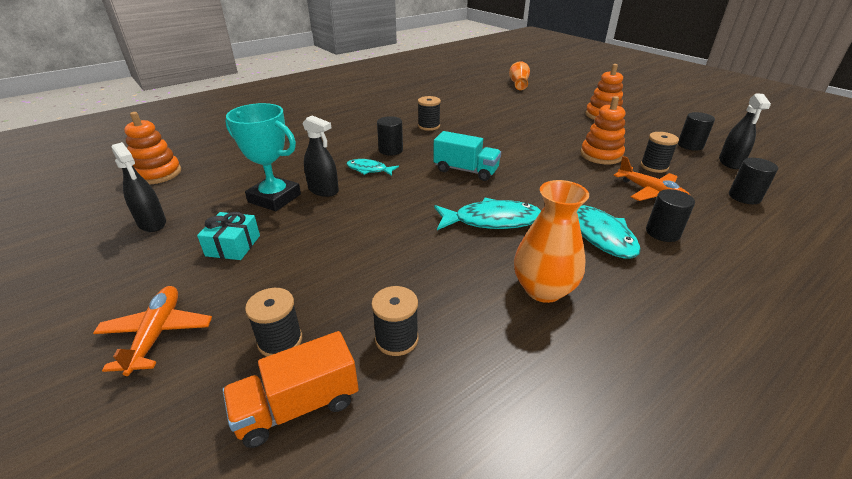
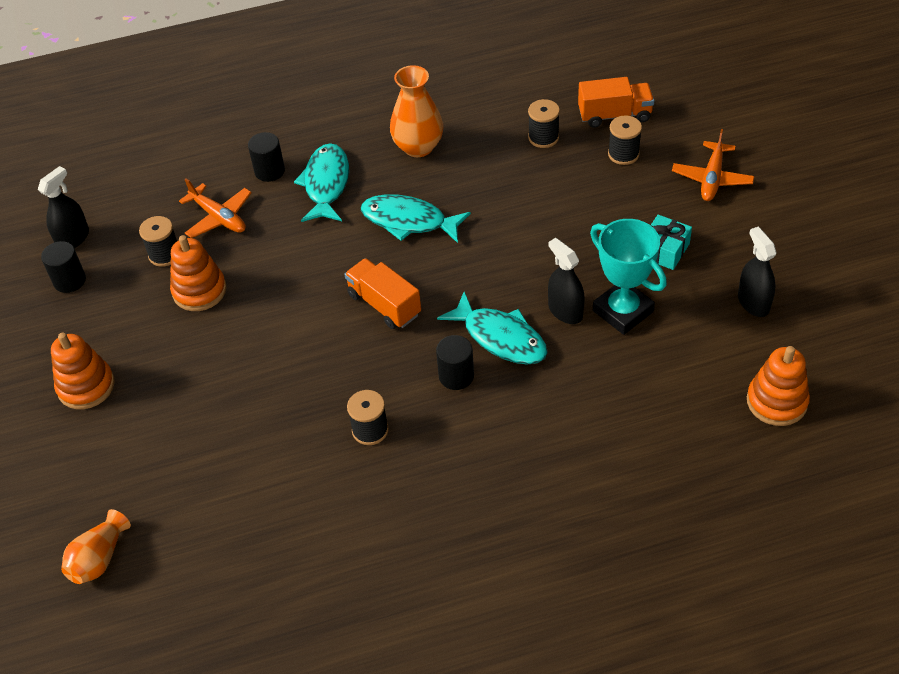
camera: 155 degrees left, 15 degrees up
turquoise fish [346,159,399,176] -> turquoise fish [437,292,548,365], size x1.71
turquoise truck [433,131,501,181] -> orange truck [344,258,421,329]
orange plane [613,156,690,201] -> orange plane turned 150 degrees clockwise [179,178,252,238]
black cylinder [729,158,778,204] -> none

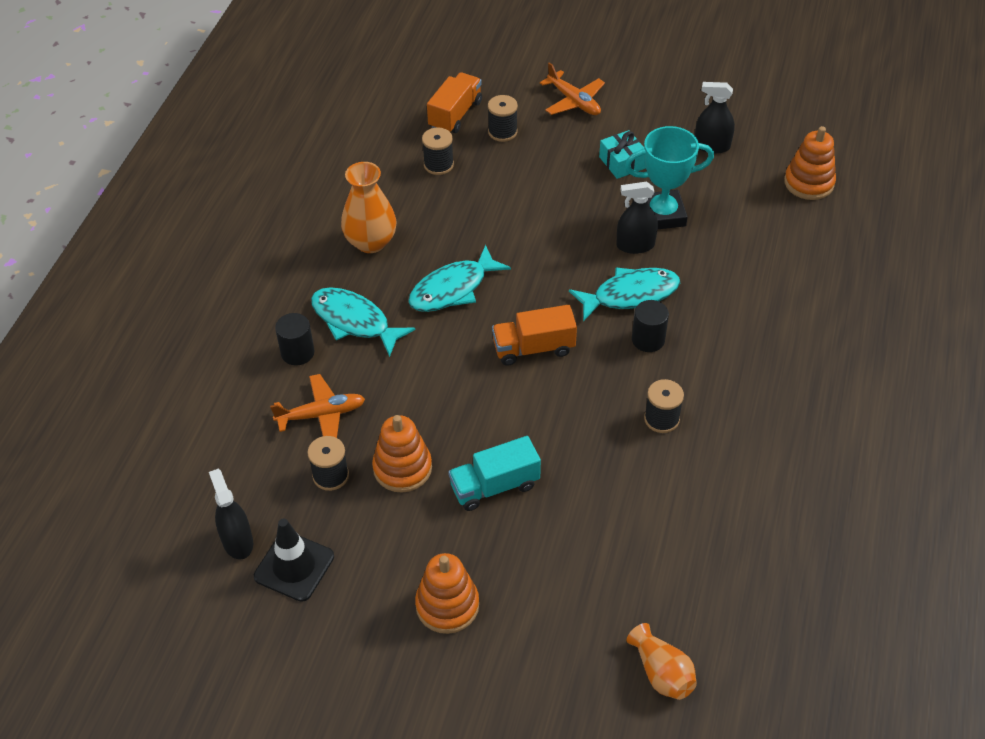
camera: 60 degrees left, 0 degrees up
black cylinder [41,241,86,293] -> black traffic cone [254,519,334,602]
none -> turquoise truck [448,436,541,511]

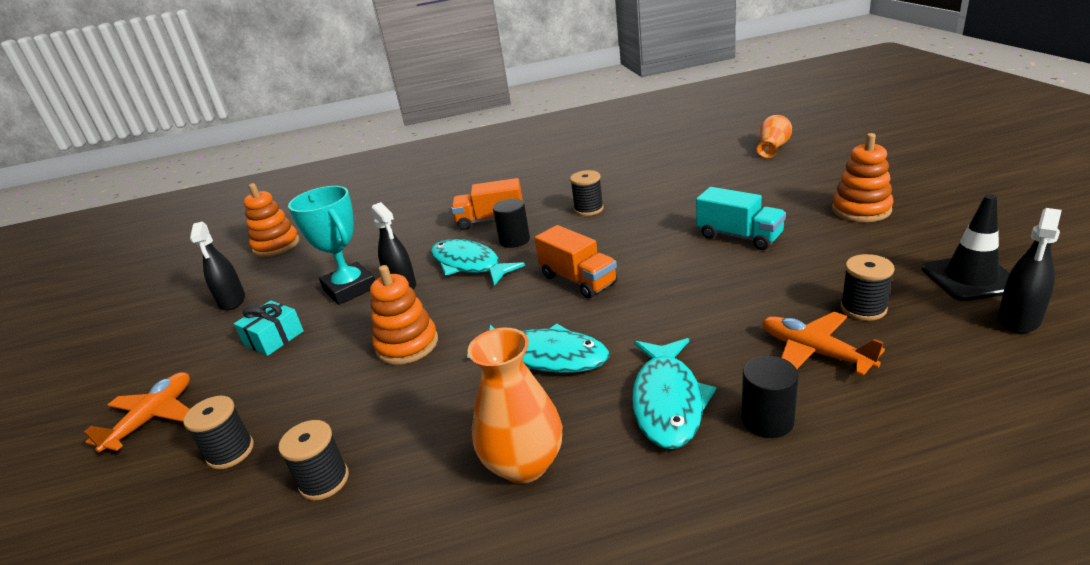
camera: 115 degrees left, 20 degrees down
orange stacking toy [372,415,432,493] -> orange stacking toy moved to [370,265,438,365]
orange truck [427,72,482,133] -> orange truck moved to [451,178,523,230]

